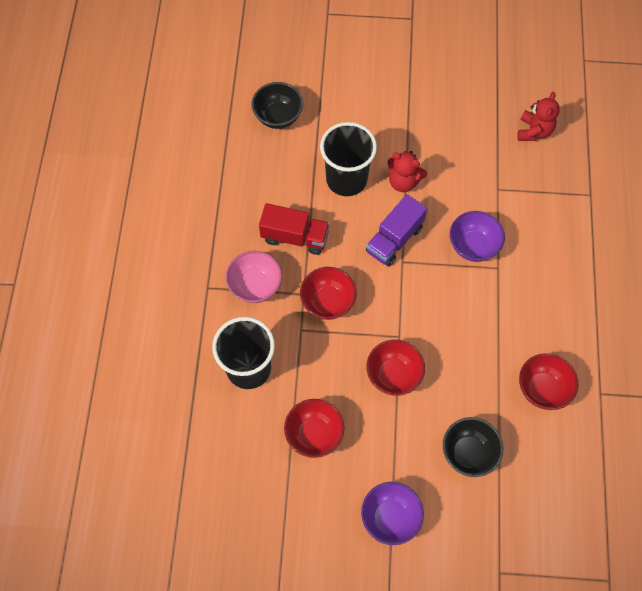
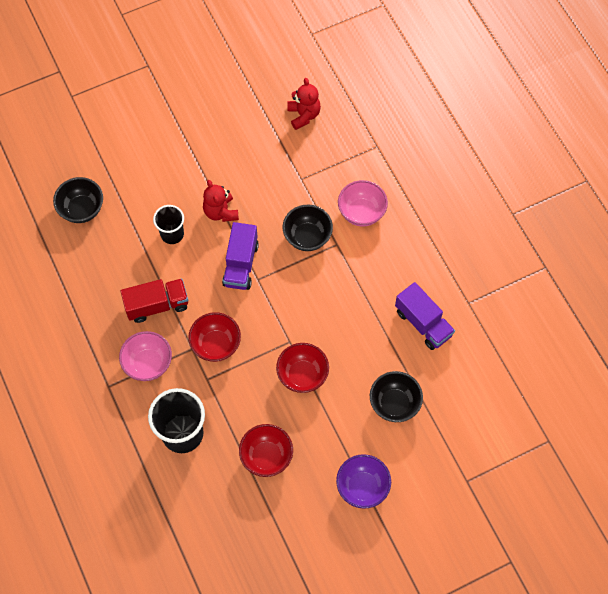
camera: 30 degrees left, 0 degrees up
black cup [320,122,377,196] -> black cup [153,205,184,244], size x0.60
red teddy bear [388,151,427,192] -> red teddy bear turned 75 degrees clockwise [203,180,239,222]
purple bowl [450,211,505,262] -> black bowl [282,205,333,251]
red bowl [519,353,578,410] -> purple truck [395,282,455,350]
none -> pink bowl [338,180,388,226]

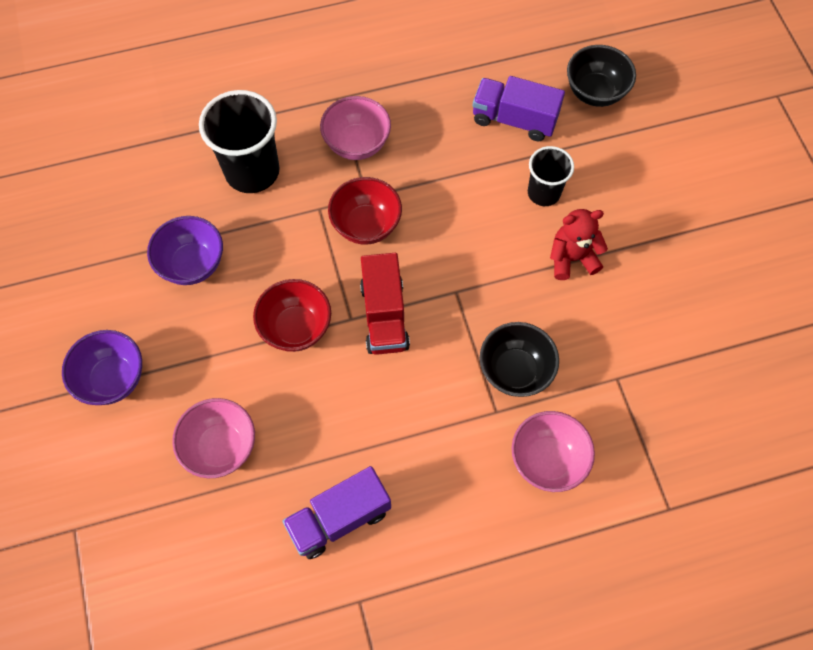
camera: 100 degrees right, 0 degrees up
red truck [121,279,188,323] -> red truck moved to [360,253,410,355]
purple truck [222,222,259,290] -> purple truck moved to [472,76,565,141]
red bowl [239,424,293,477] -> purple bowl [147,216,223,285]
red teddy bear [287,78,321,130] -> none
black bowl [370,371,423,422] -> pink bowl [172,398,255,478]

